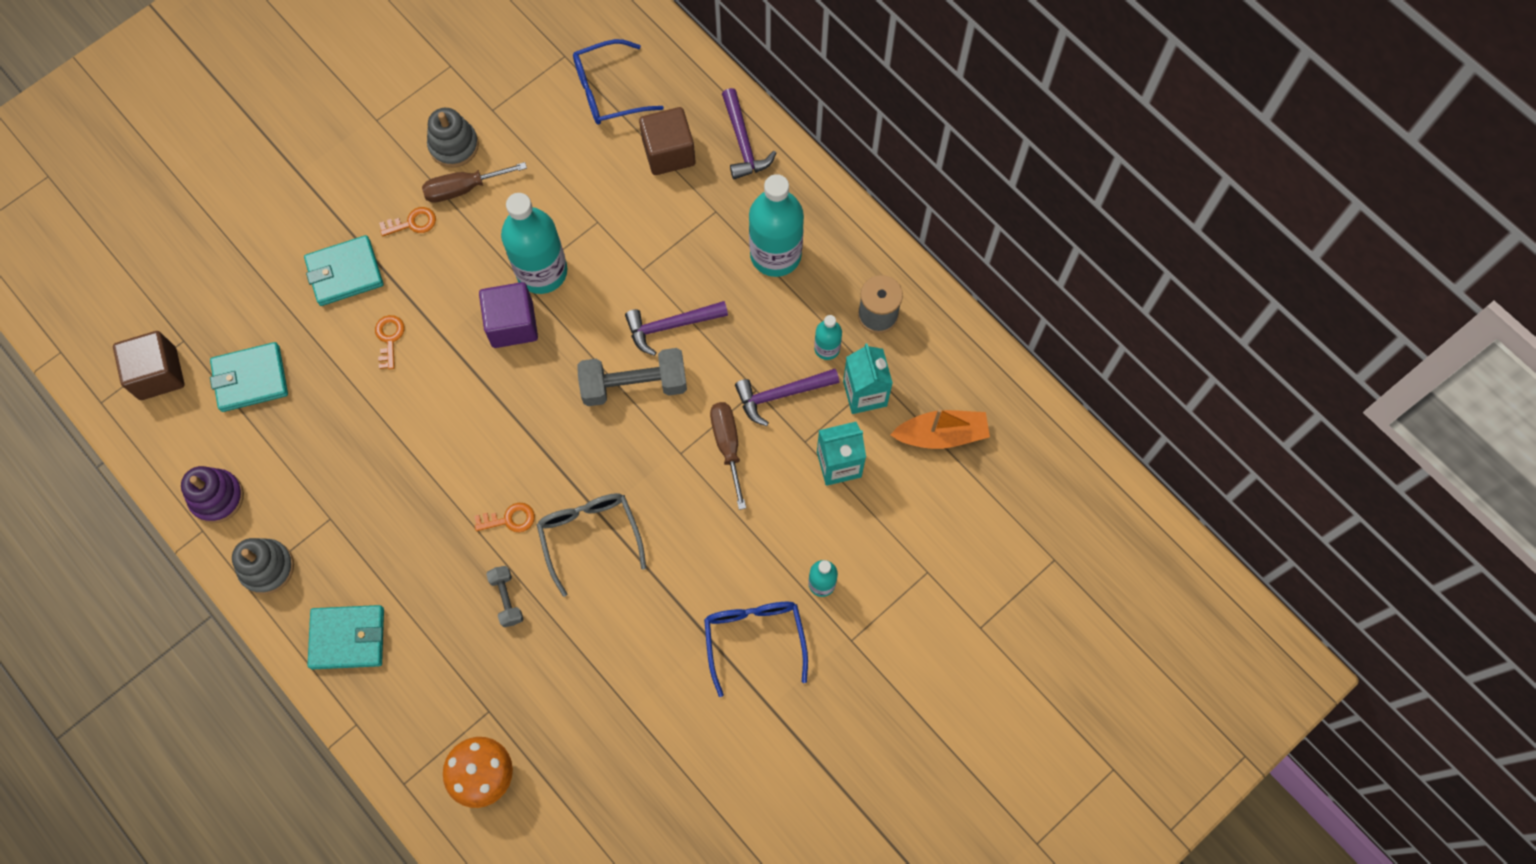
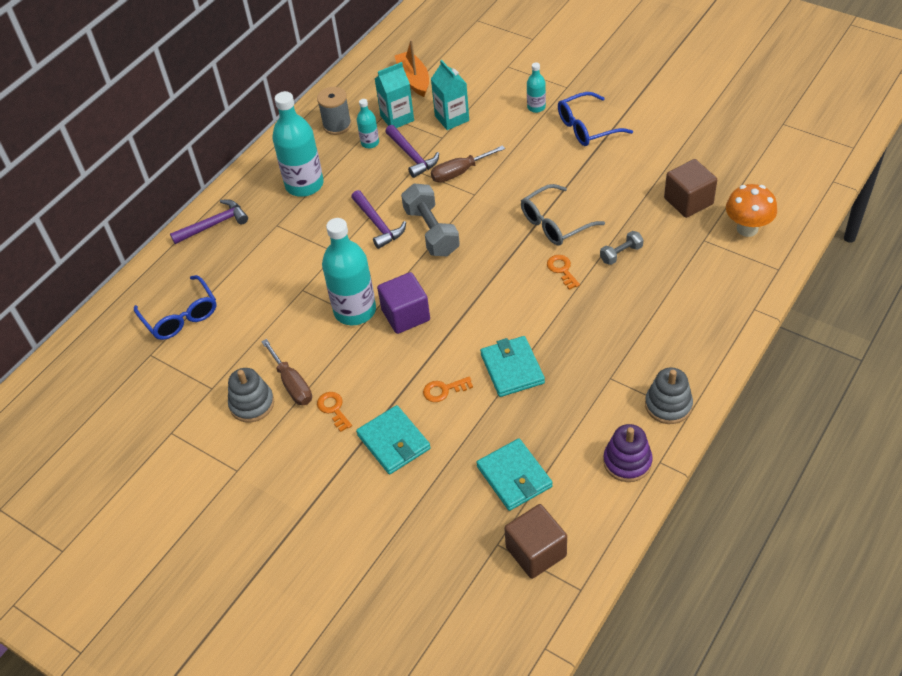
camera: 100 degrees left, 20 degrees down
turquoise wallet [307,605,384,670] -> turquoise wallet moved to [480,336,545,397]
brown cube [639,107,696,175] -> brown cube moved to [664,159,717,218]

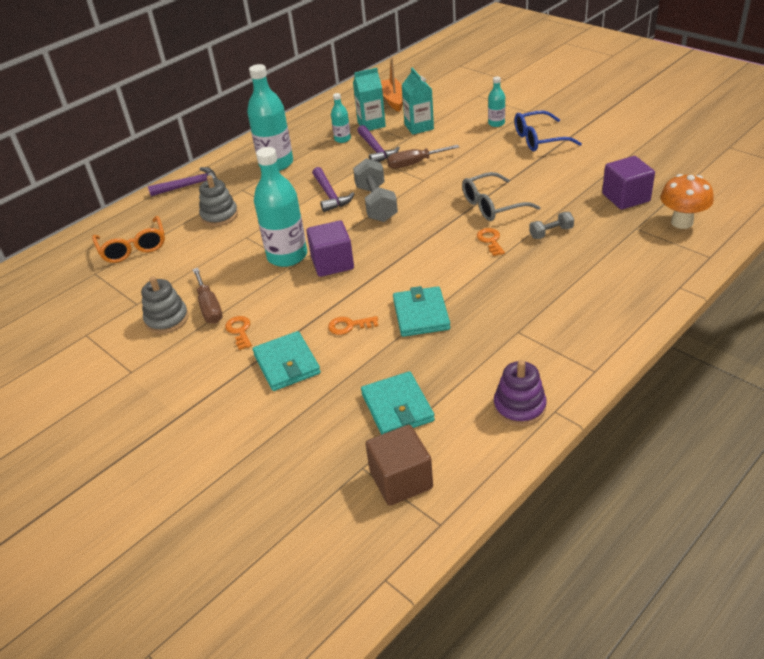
camera: 10 degrees right, 10 degrees down
blue glasses [134,275,217,340] -> orange glasses [92,216,165,263]
grey spool [317,87,352,135] -> none
grey stacking toy [645,367,693,424] -> grey stacking toy moved to [199,175,238,226]
brown cube [664,159,717,218] -> purple cube [602,156,655,210]

